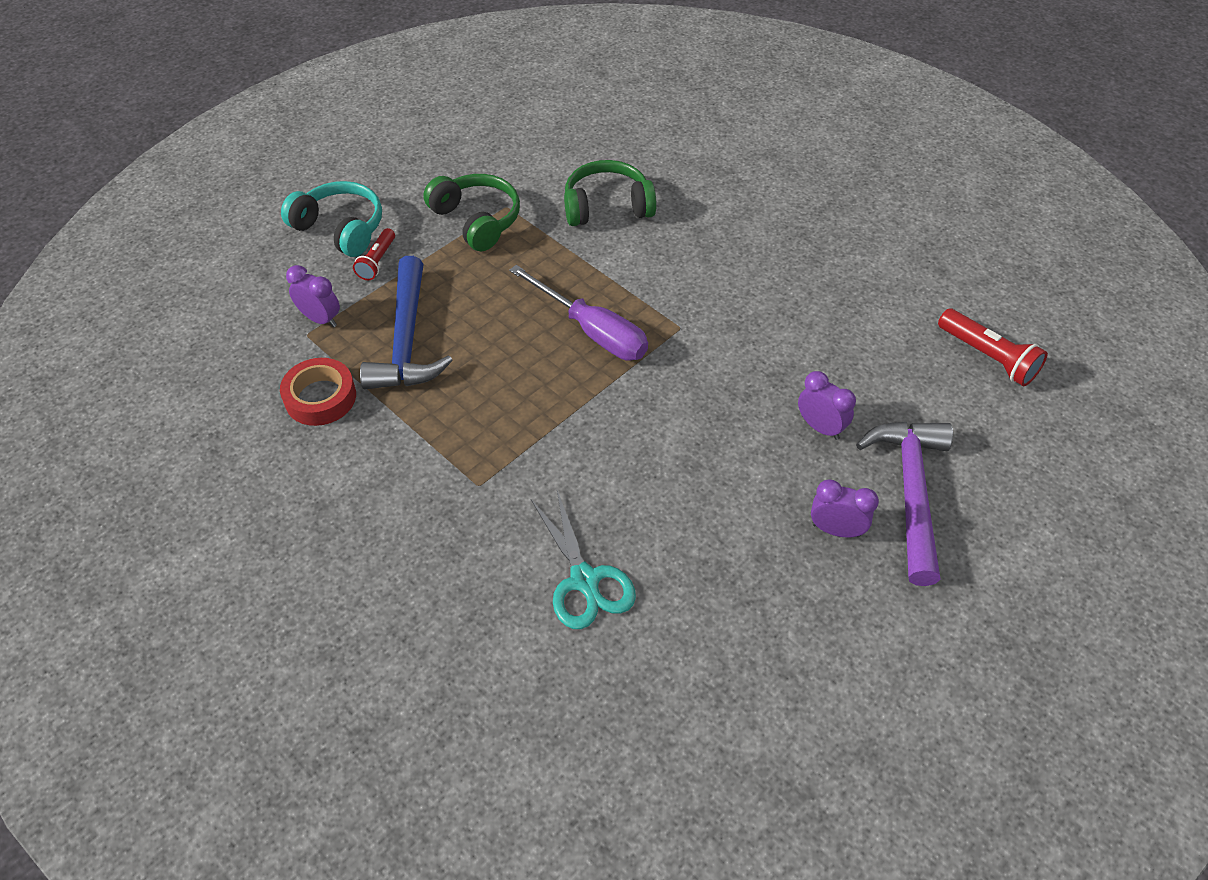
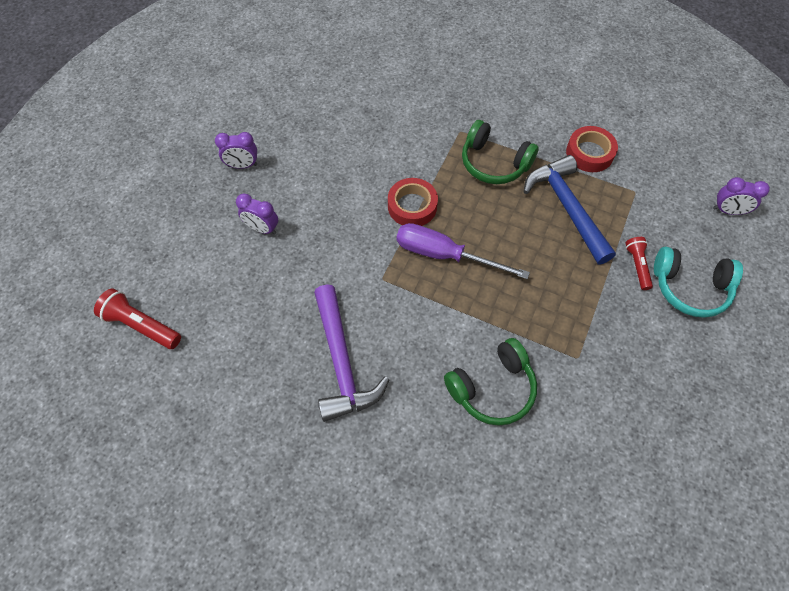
camera: 160 degrees right, 10 degrees up
purple clock [286,265,340,327] -> purple clock moved to [713,177,770,215]
green headphones [423,174,520,251] -> green headphones moved to [462,120,539,184]
turquoise scissors [531,490,636,629] -> none
purple hammer [856,422,953,586] -> purple hammer moved to [314,285,390,422]
none -> red tape [388,178,438,226]

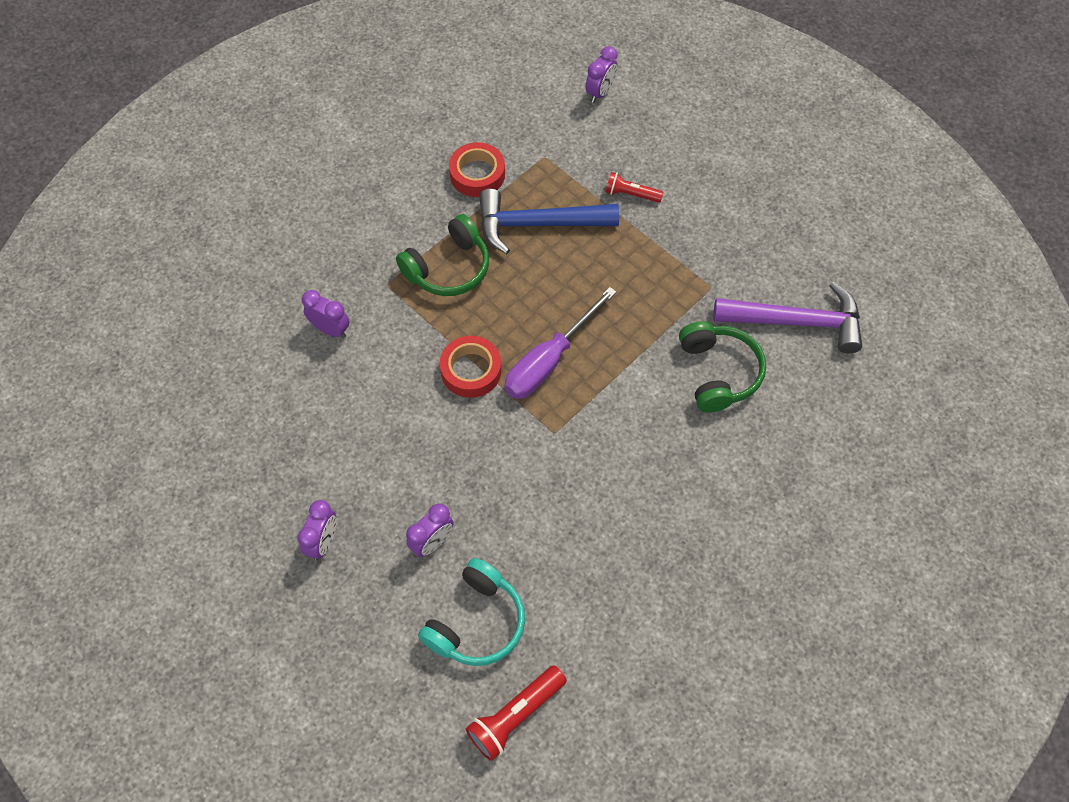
camera: 70 degrees left, 0 degrees up
purple hammer [314,285,390,422] -> purple hammer moved to [713,282,862,353]
turquoise headphones [654,247,743,318] -> turquoise headphones moved to [418,558,525,666]
none -> purple clock [302,290,350,338]

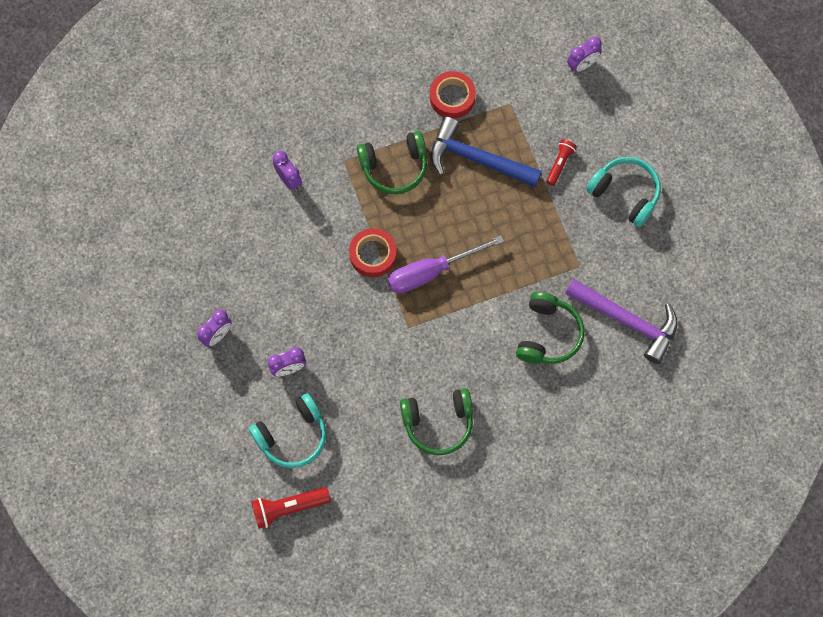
camera: 25 degrees right, 10 degrees up
red flashlight [606,172,663,203] -> red flashlight turned 75 degrees clockwise [546,139,577,186]
none -> green headphones [400,388,473,455]
none -> turquoise headphones [586,157,661,227]

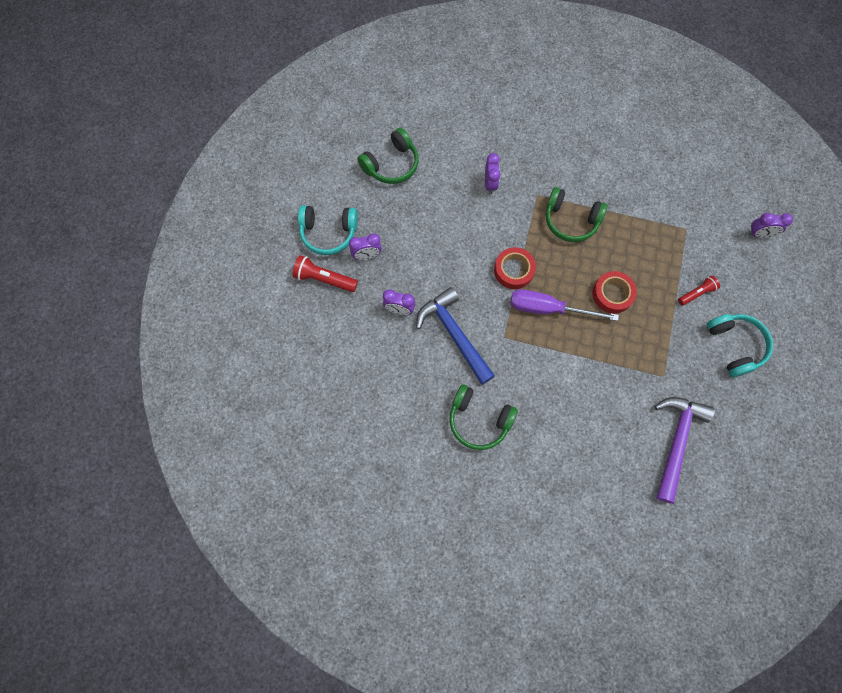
camera: 35 degrees right, 0 degrees up
turquoise headphones [249,393,327,468] -> turquoise headphones moved to [298,205,358,255]
red flashlight [251,487,331,529] -> red flashlight moved to [292,255,358,292]
red tape [430,71,476,119] -> red tape moved to [592,271,637,314]
blue hammer [430,117,542,187] -> blue hammer moved to [416,287,495,385]
green headphones [516,292,585,364] -> green headphones moved to [357,128,419,184]
purple hammer [565,279,678,364] -> purple hammer turned 135 degrees counterclockwise [655,397,715,504]

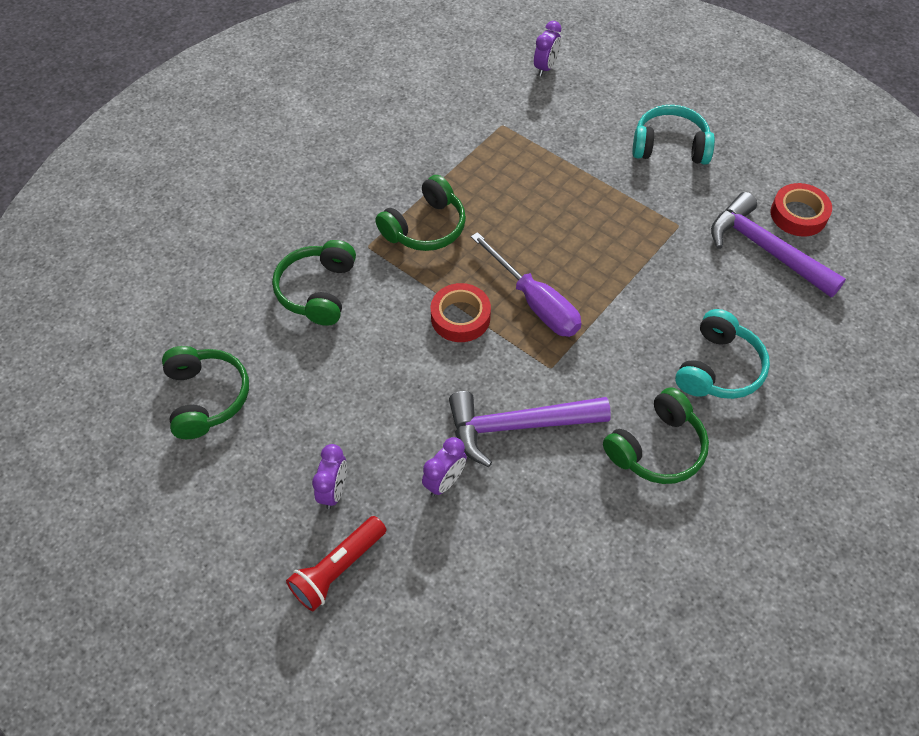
camera: 65 degrees left, 15 degrees down
turquoise headphones [298,205,358,255] -> turquoise headphones moved to [675,309,770,399]
blue hammer [416,287,495,385] -> purple hammer [449,391,611,467]
purple clock [485,153,500,194] -> green headphones [272,240,356,326]
purple screwdriver [510,289,619,321] -> purple screwdriver turned 75 degrees counterclockwise [471,232,582,337]
red tape [592,271,637,314] -> red tape moved to [771,183,832,236]
red flashlight [678,276,720,305] -> none

